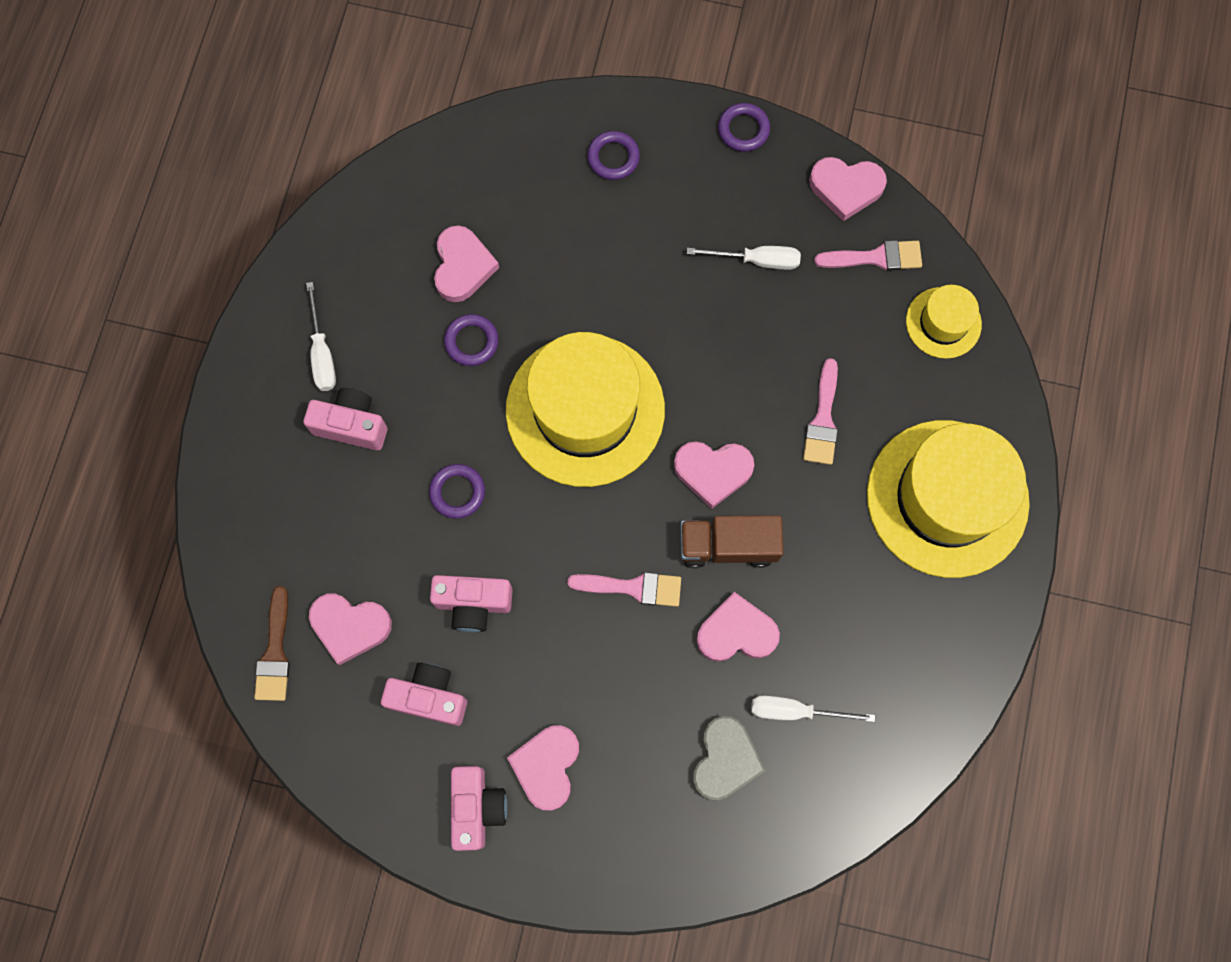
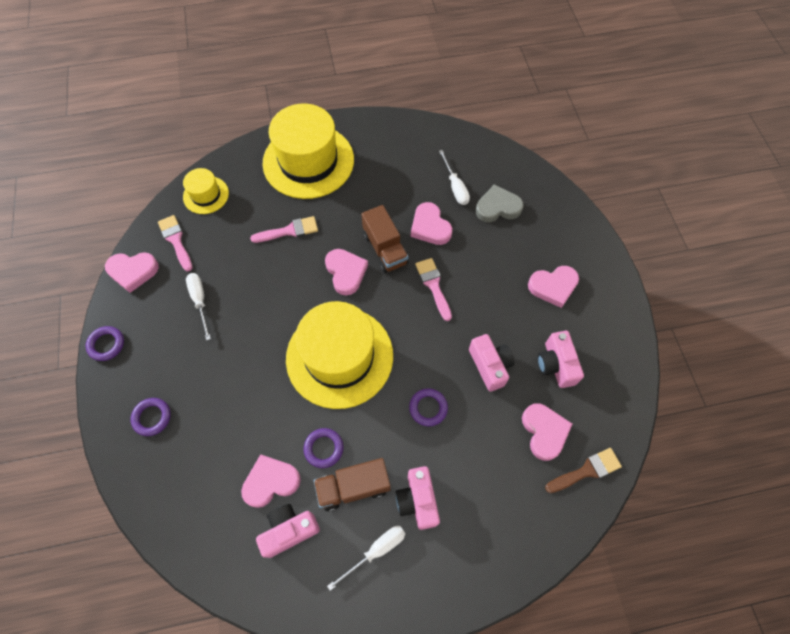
camera: 115 degrees left, 10 degrees down
pink camera [451,766,508,851] -> pink camera moved to [256,504,320,558]
pink heart [809,157,887,221] -> pink heart turned 105 degrees clockwise [105,252,159,293]
none -> brown truck [314,458,391,511]

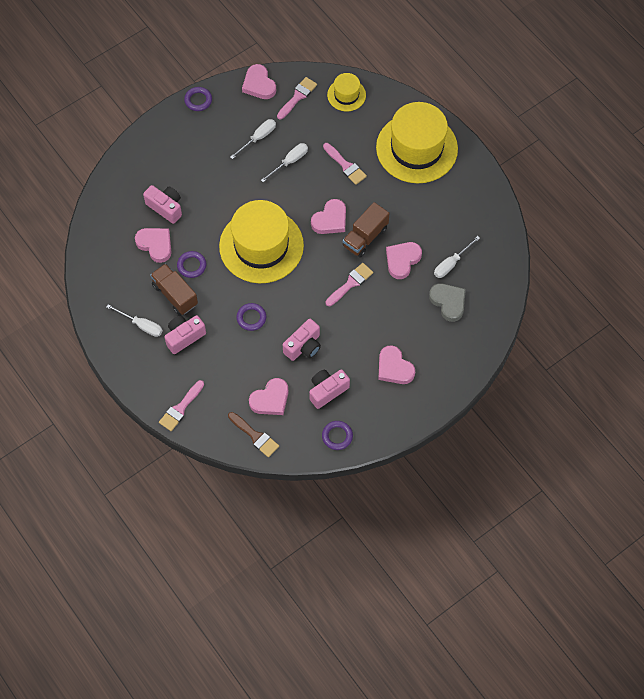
camera: 65 degrees right, 0 degrees up
purple ring [131,398,171,436] -> purple ring moved to [322,421,353,450]
pink camera [256,504,320,558] -> pink camera moved to [143,185,182,224]
none -> pink brush [159,380,204,431]
none -> white screwdriver [261,143,308,182]

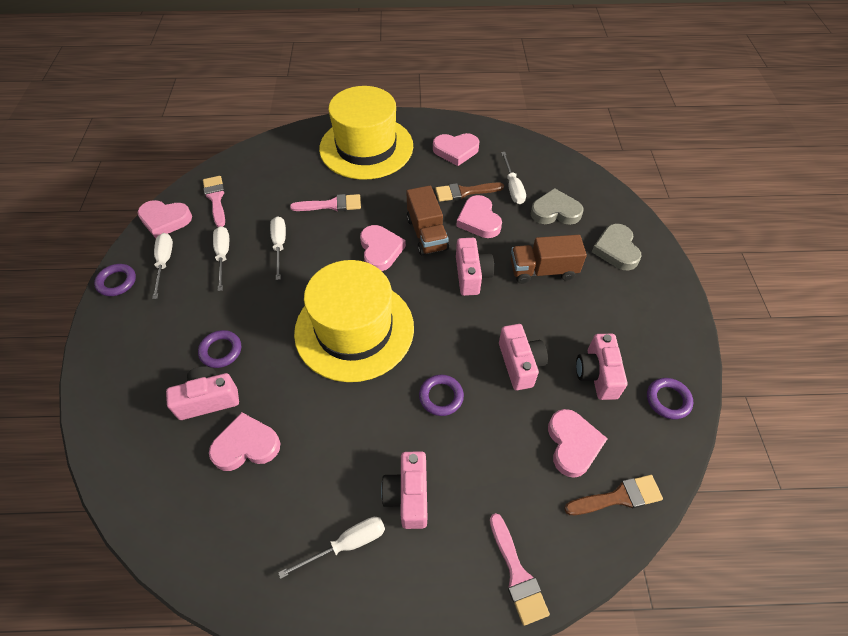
camera: 55 degrees left, 10 degrees down
brown truck [150,264,198,315] -> brown truck moved to [511,235,587,284]
purple ring [177,251,206,278] -> purple ring moved to [198,330,241,368]
pink brush [326,263,373,306] -> pink camera [456,238,494,296]
yellow hat [327,73,366,111] -> none
pink heart [378,345,415,384] -> pink heart moved to [433,133,480,166]
none -> white screwdriver [152,233,173,299]
none -> brown brush [435,182,504,202]
none -> grey heart [592,224,642,270]

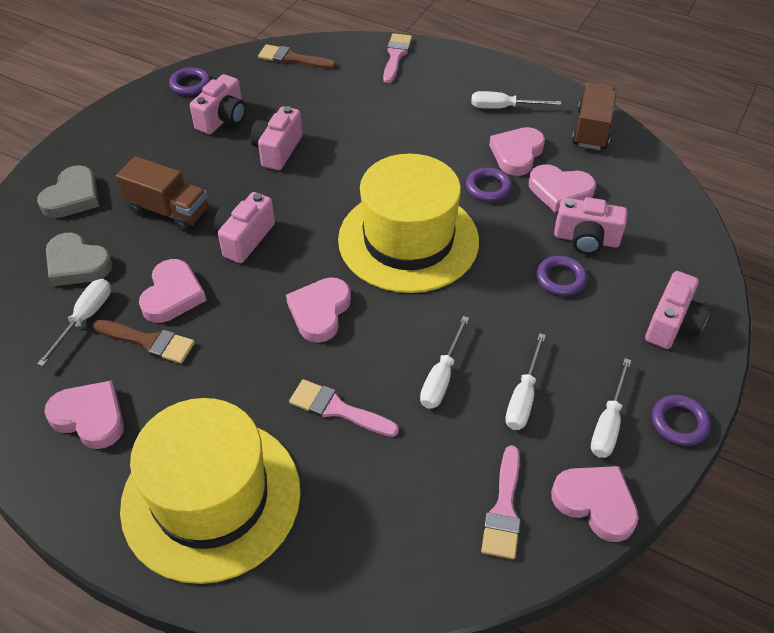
camera: 150 degrees left, 5 degrees down
pink camera [381,451,427,529] -> pink camera moved to [645,271,710,349]
brown truck [406,186,449,255] -> brown truck moved to [572,82,616,150]
purple ring [419,375,464,416] -> purple ring moved to [466,167,512,202]
pink heart [548,409,608,478] -> pink heart moved to [489,127,545,176]

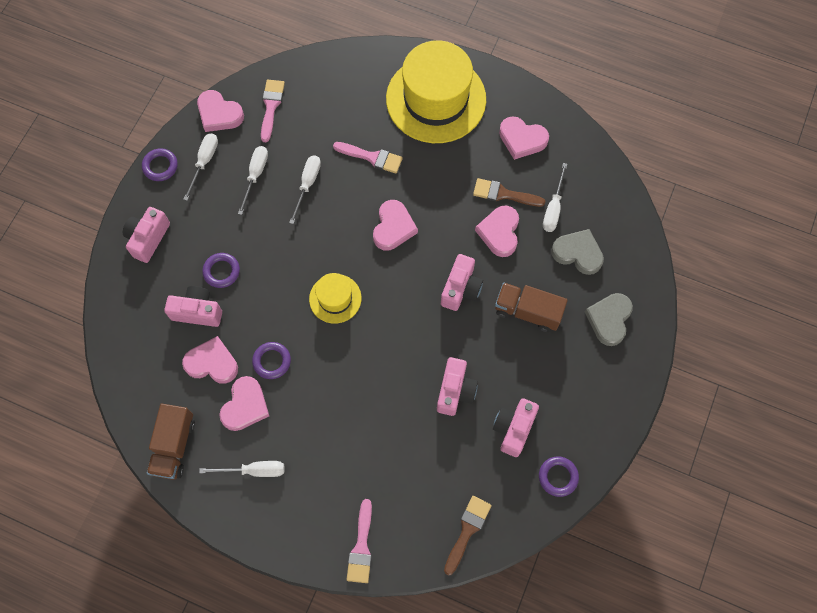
camera: 175 degrees right, 20 degrees up
brown brush [258,44,336,69] -> brown brush turned 75 degrees counterclockwise [444,496,492,576]
yellow hat [338,154,479,293] -> yellow hat [309,273,362,324], size x0.48

